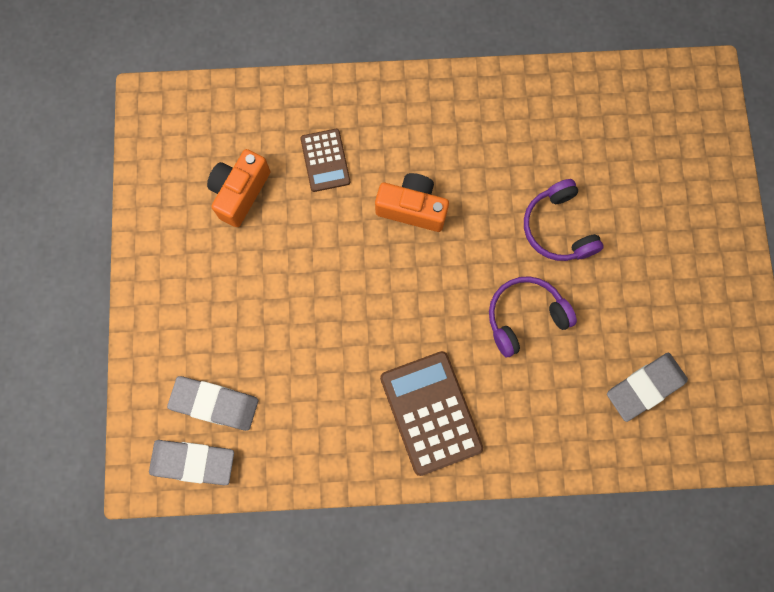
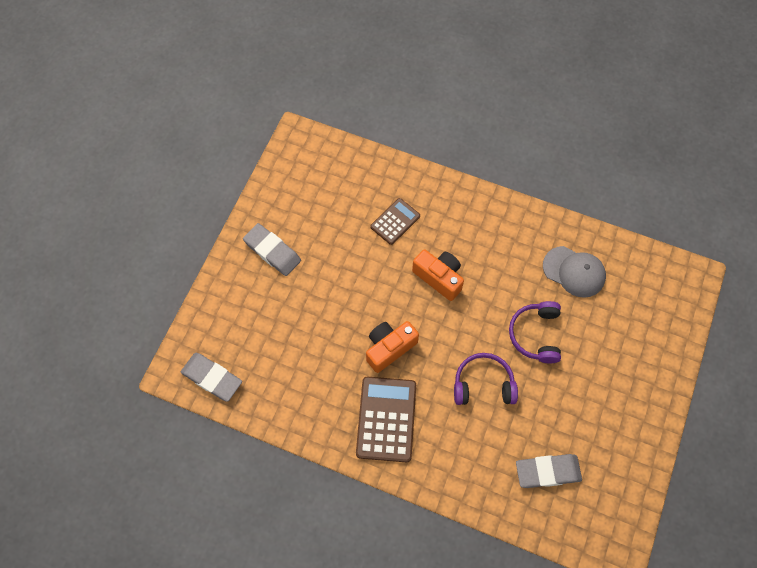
camera: 25 degrees right, 10 degrees down
grey eraser [167,376,258,431] -> grey eraser moved to [243,223,301,276]
orange camera [207,149,270,227] -> orange camera moved to [366,321,419,373]
brown calculator [300,129,350,192] -> brown calculator turned 150 degrees counterclockwise [370,198,420,245]
none -> grey cap [543,246,606,298]

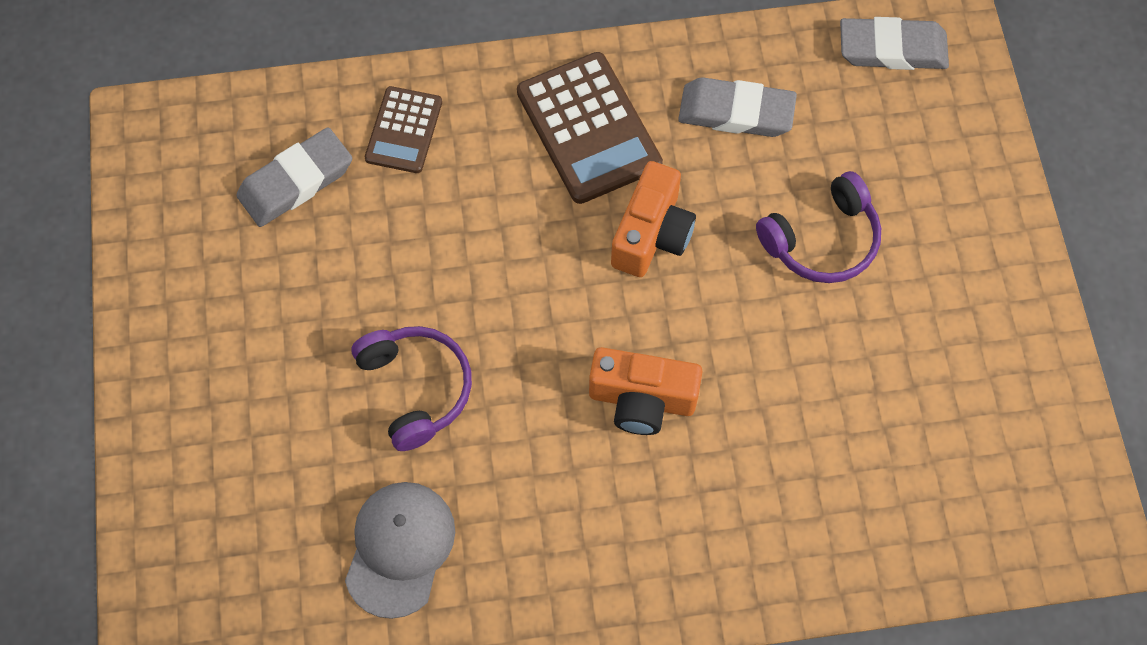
camera: 150 degrees right, 0 degrees up
grey eraser [243,223,301,276] -> grey eraser moved to [678,77,797,137]
brown calculator [370,198,420,245] -> brown calculator moved to [365,86,442,173]
purple headphones [454,353,518,405] -> purple headphones moved to [756,171,881,283]
grey cap [543,246,606,298] -> grey cap turned 105 degrees clockwise [345,482,455,619]

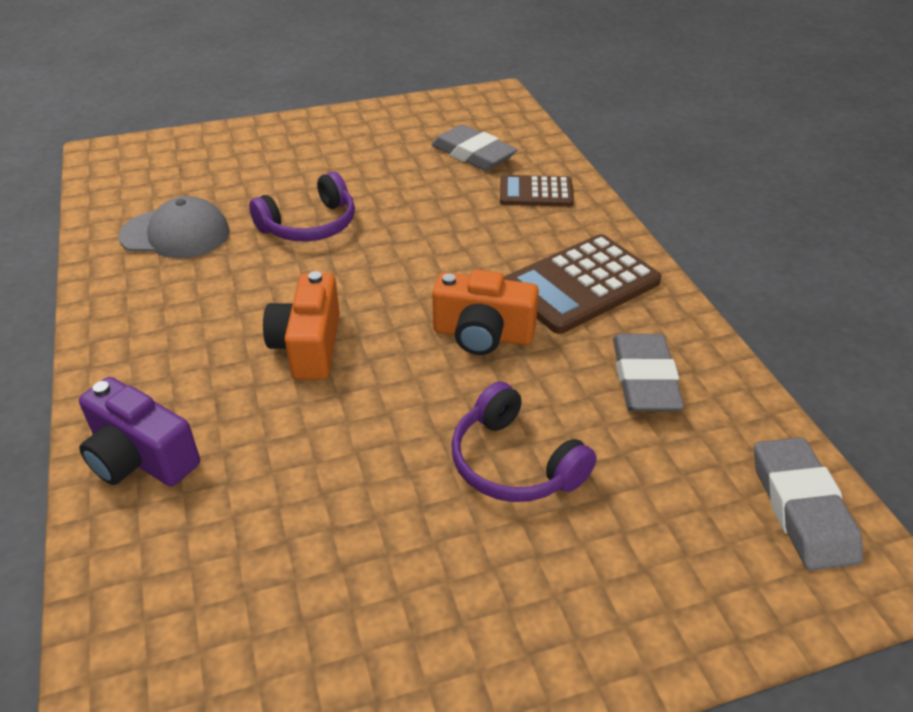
camera: 80 degrees right, 25 degrees down
none -> purple camera [79,377,200,486]

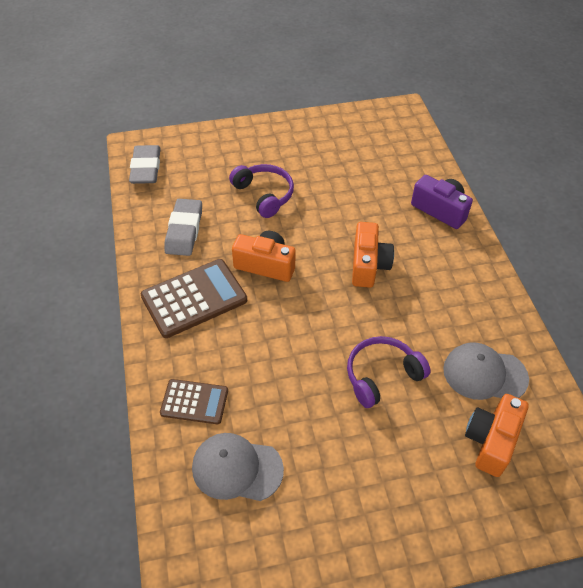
camera: 175 degrees left, 10 degrees up
grey eraser [432,125,517,171] -> grey cap [192,433,284,501]
none -> orange camera [465,394,529,477]

